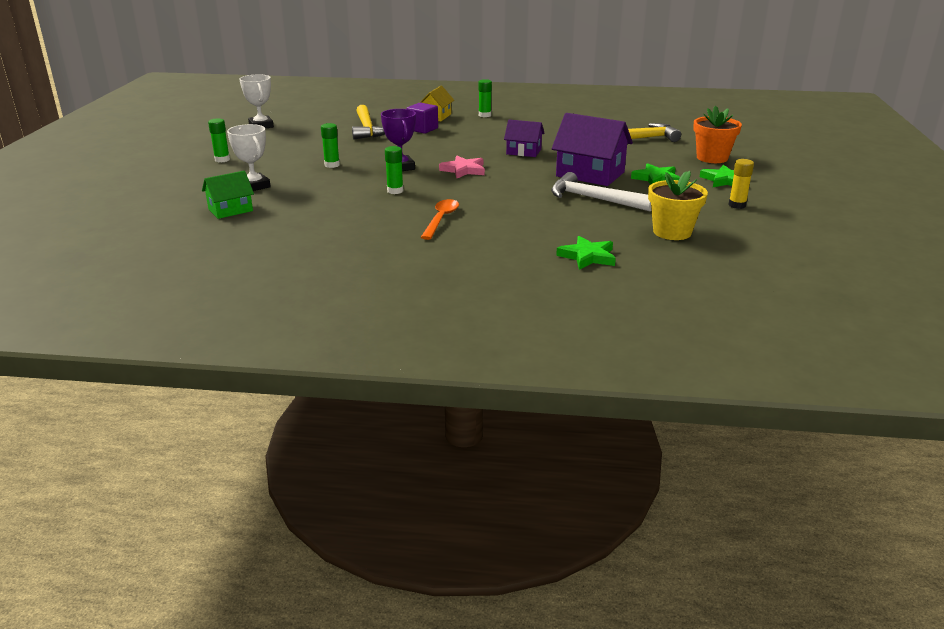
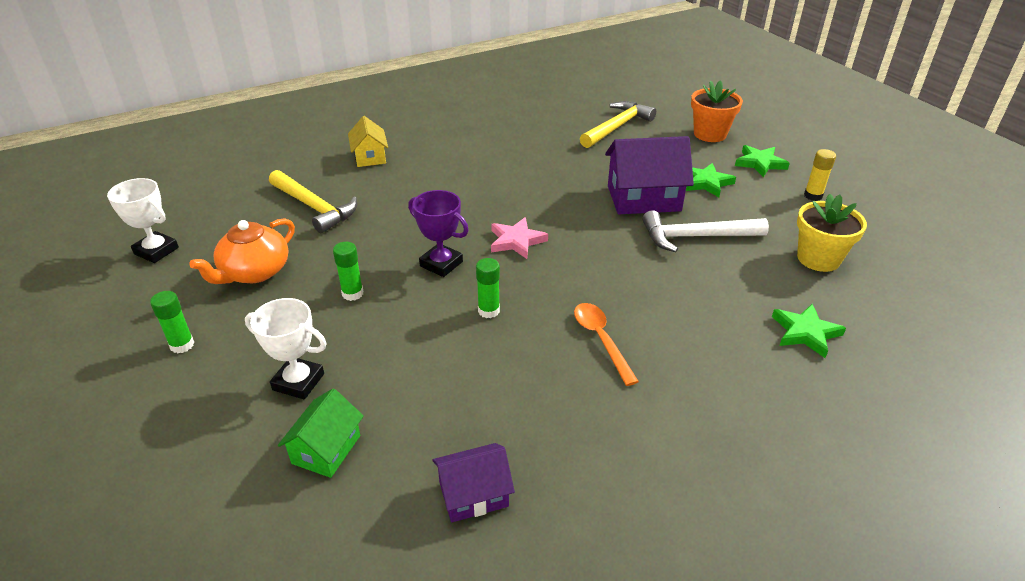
camera: 35 degrees left, 10 degrees up
purple cube [406,103,438,134] -> none
green glue stick [478,79,492,117] -> none
purple house [504,120,545,157] -> purple house moved to [432,443,515,522]
none -> orange teapot [189,218,295,284]

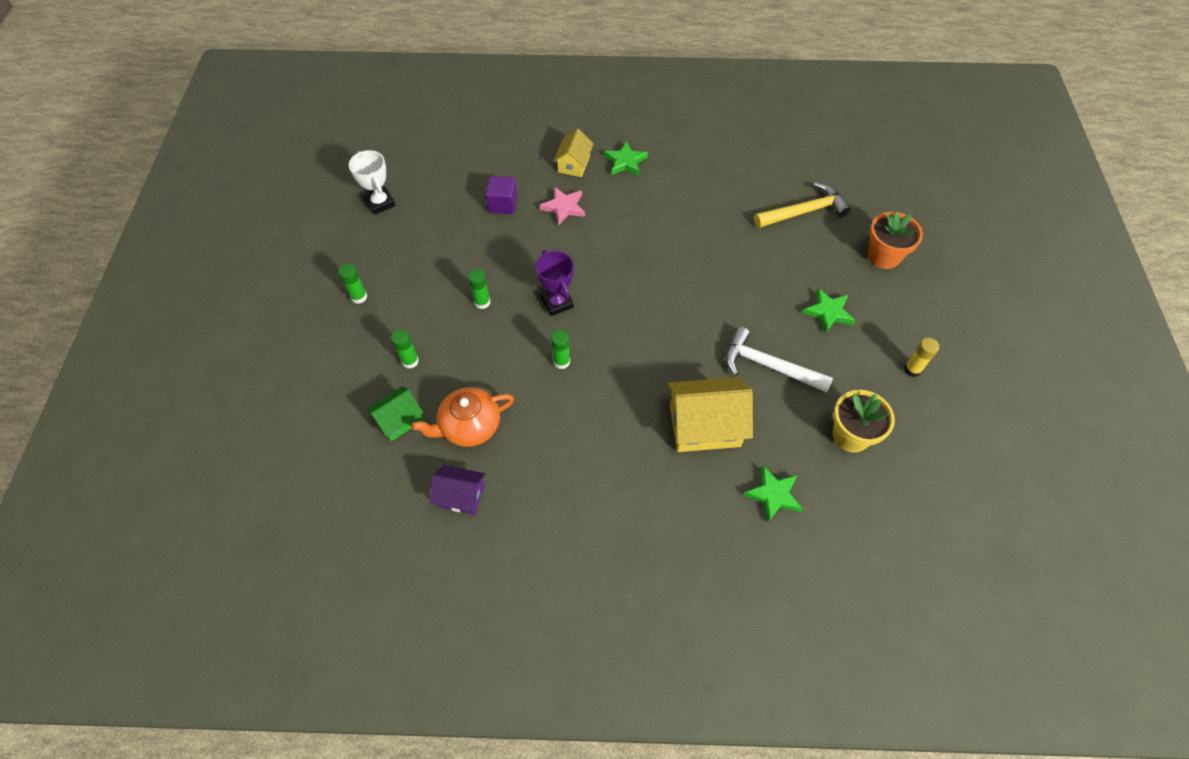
camera: 30 degrees right, 20 degrees up
orange teapot [189,218,295,284] -> orange teapot moved to [411,387,514,447]
white trophy [245,298,327,399] -> green glue stick [391,329,419,368]
yellow hammer [269,170,357,233] -> purple cube [485,176,517,214]
pink star [491,217,548,259] -> pink star moved to [539,187,585,225]
orange spoon [574,303,639,386] -> none
purple house [605,136,694,214] -> none
green star [735,145,790,178] -> green star moved to [604,141,648,176]
none -> yellow house [668,377,753,452]

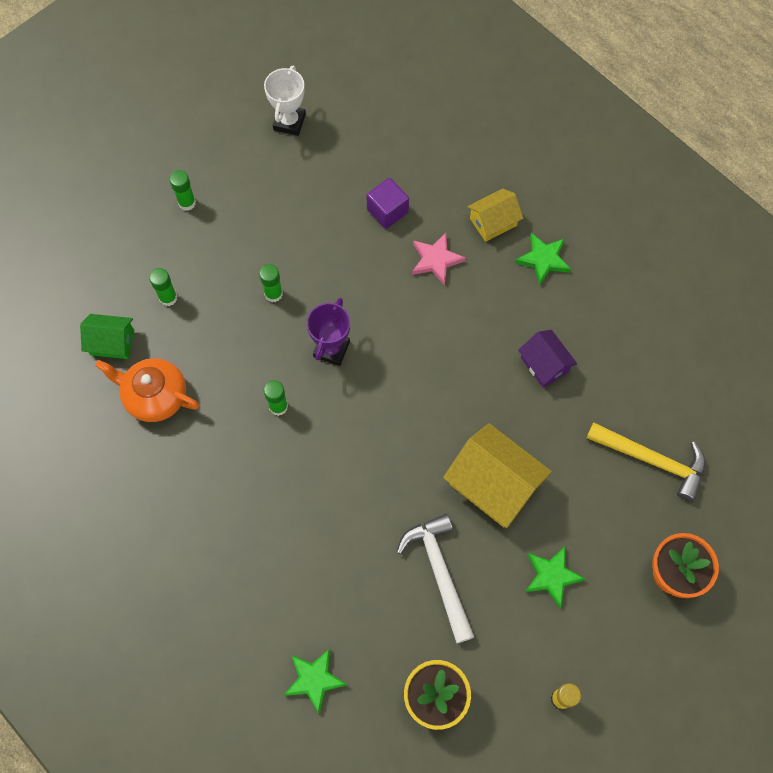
camera: 45 degrees right, 10 degrees up
purple house [430,465,485,515] -> purple house moved to [518,330,577,388]
yellow house [668,377,753,452] -> yellow house moved to [443,423,552,528]

